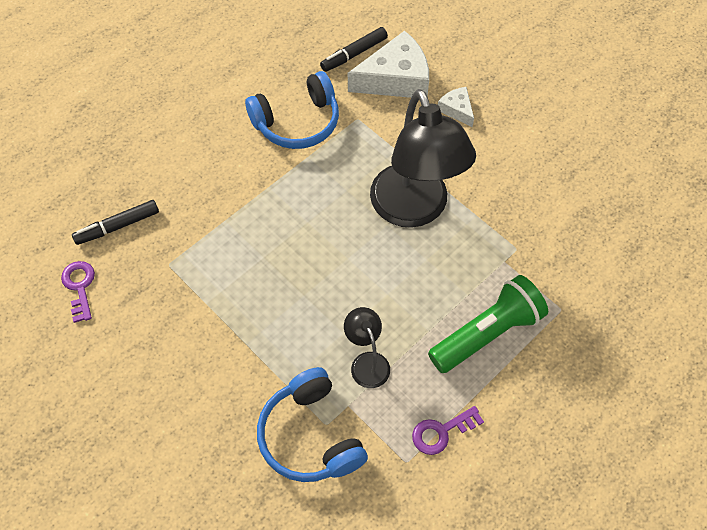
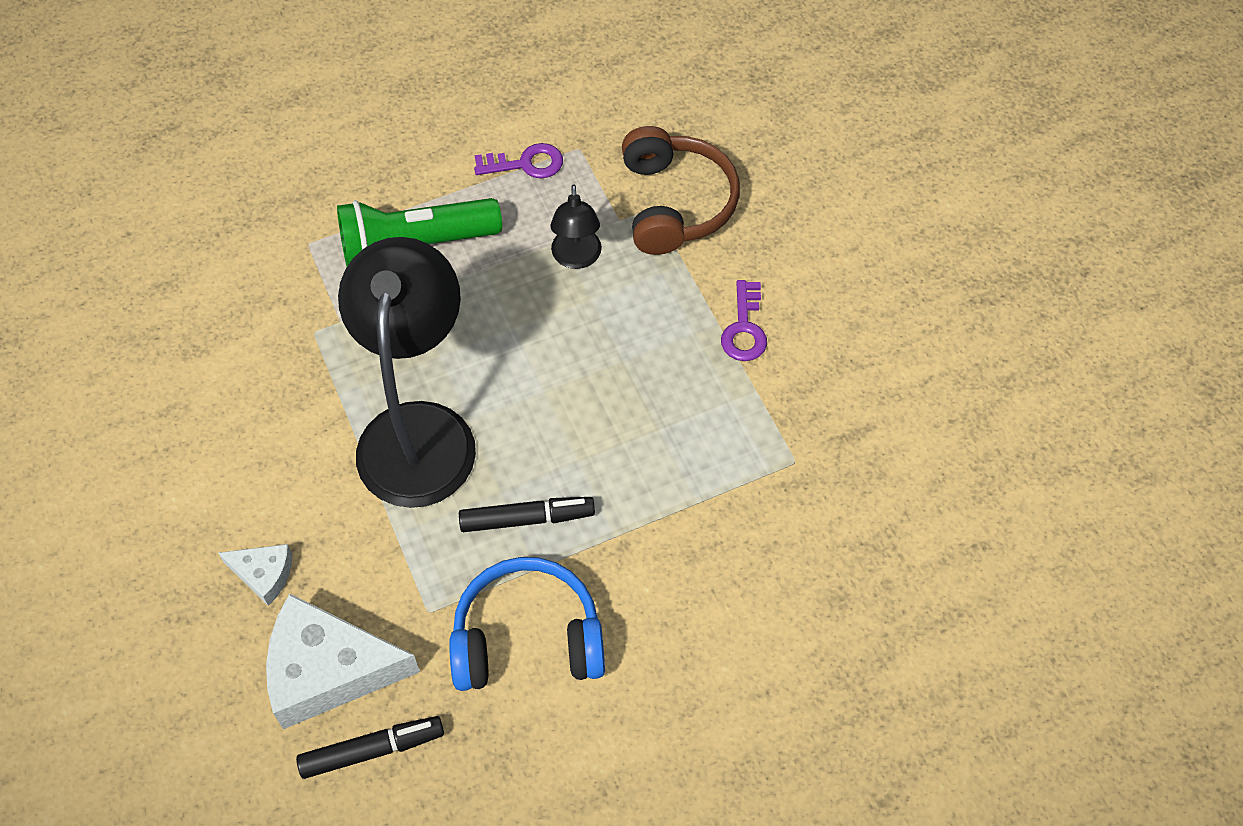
camera: 160 degrees left, 0 degrees up
purple key [61,261,95,323] -> purple key moved to [721,280,767,361]
black marker [72,200,159,245] -> black marker moved to [459,497,595,532]
blue headphones [257,367,368,482] -> brown headphones [622,126,740,255]
white cheese [438,87,474,127] -> white cheese turned 60 degrees counterclockwise [218,544,292,606]

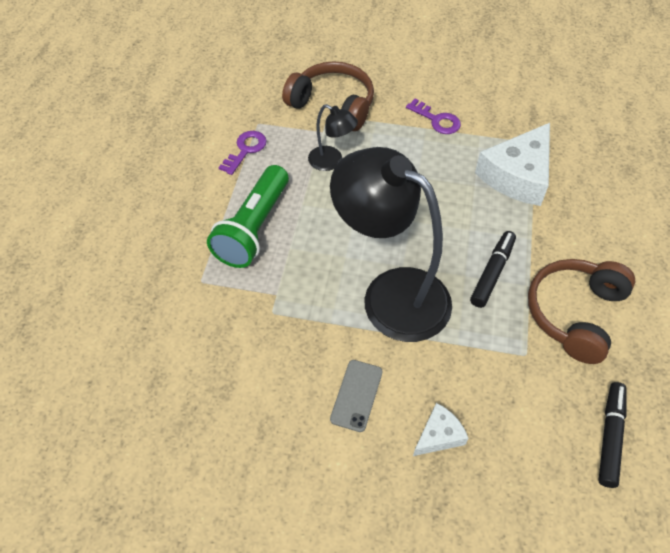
camera: 55 degrees left, 5 degrees down
white cheese [266,593,420,729] -> white cheese moved to [475,123,550,206]
blue headphones [449,557,605,691] -> brown headphones [528,259,635,364]
none -> grey phone [330,360,383,432]

